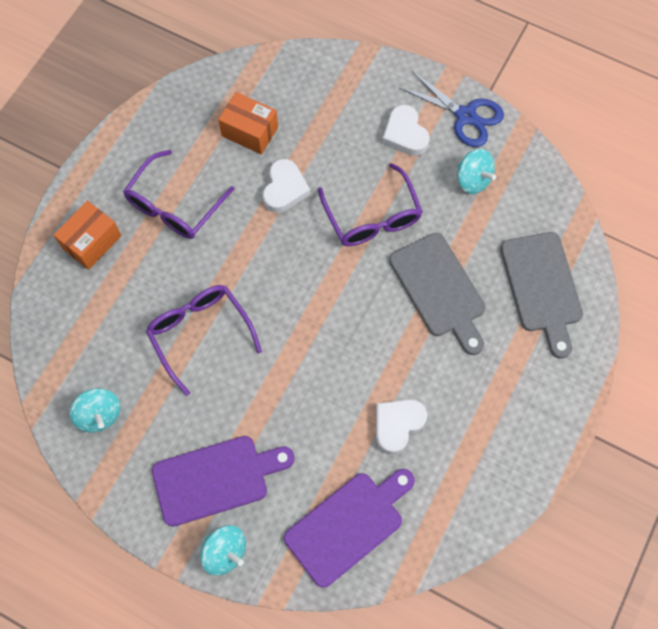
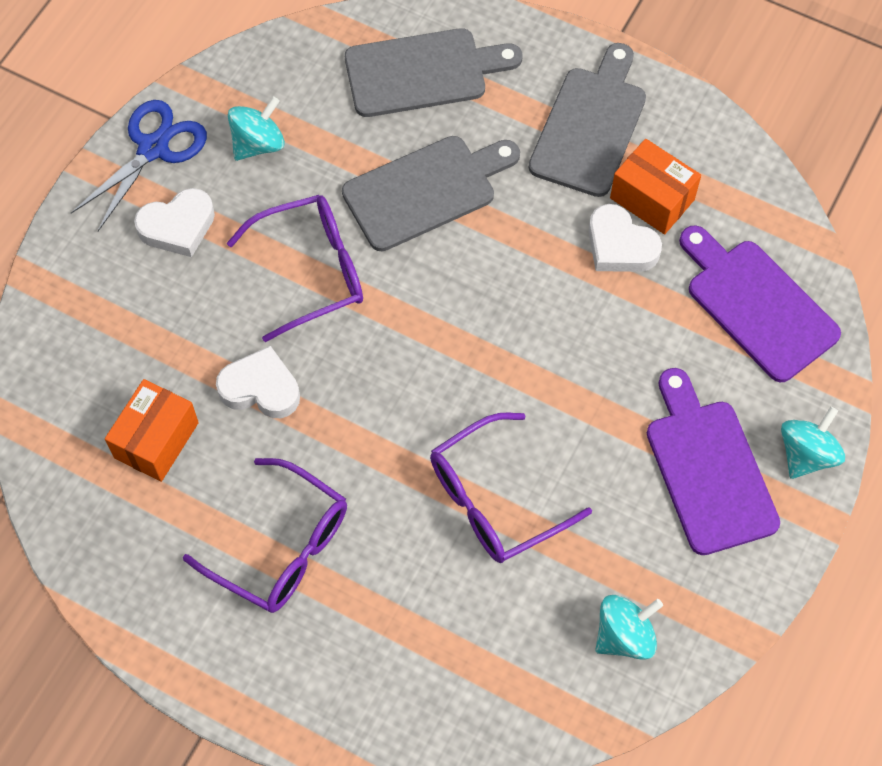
camera: 90 degrees left, 5 degrees down
orange box [53,201,121,270] -> orange box moved to [610,139,701,235]
none -> grey cutting board [528,43,646,197]

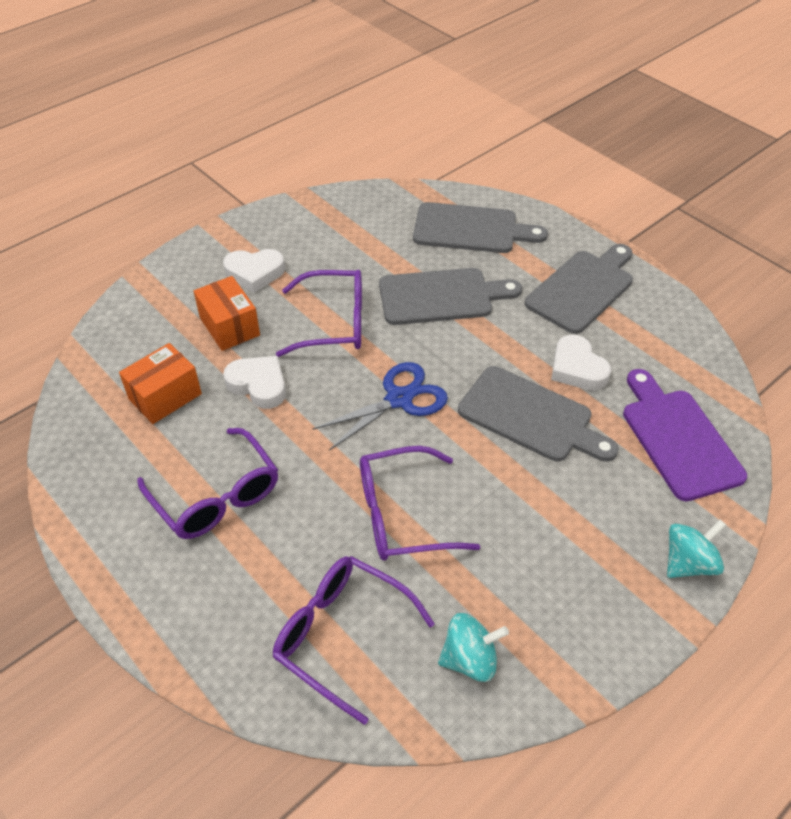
camera: 20 degrees right, 15 degrees down
blue scissors [71,100,207,231] -> blue scissors moved to [312,362,448,450]
turquoise spinning top [228,97,285,161] -> none
orange box [610,139,701,235] -> orange box moved to [194,276,260,351]
purple cutting board [647,368,780,555] -> none
none -> purple glasses [272,556,435,725]
none -> grey cutting board [458,366,619,462]

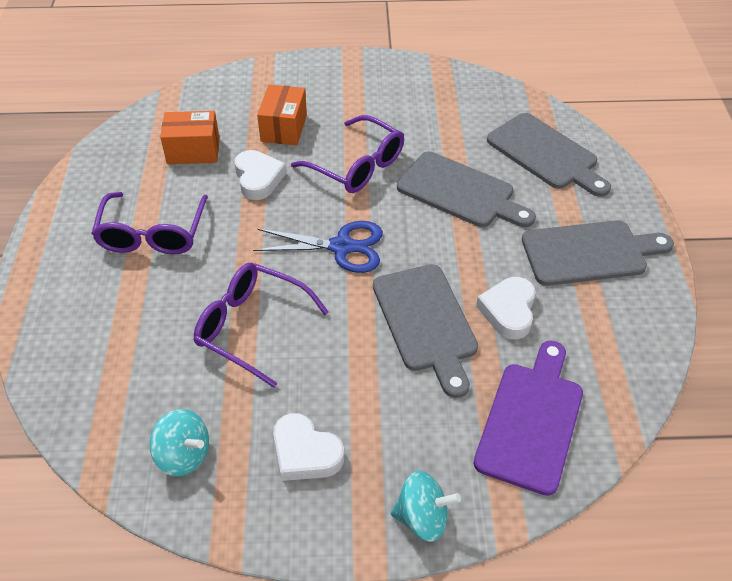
camera: 40 degrees right, 0 degrees up
white heart [223,249,285,293] -> white heart moved to [273,413,344,481]
purple glasses [272,556,435,725] -> none

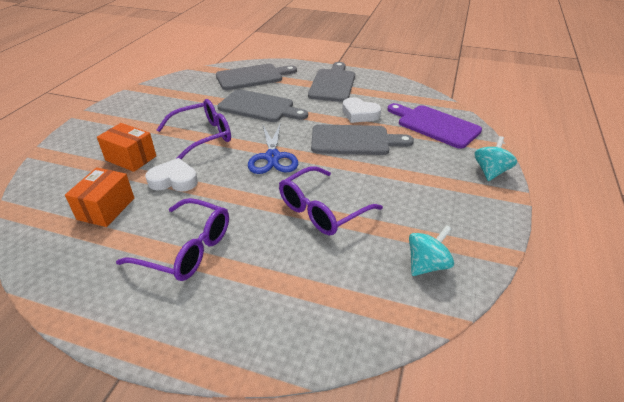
camera: 70 degrees left, 10 degrees down
blue scissors [253,221,383,273] -> blue scissors turned 150 degrees clockwise [248,122,298,174]
white heart [273,413,344,481] -> none
grey cutting board [397,152,536,227] -> grey cutting board turned 60 degrees clockwise [217,89,308,122]

